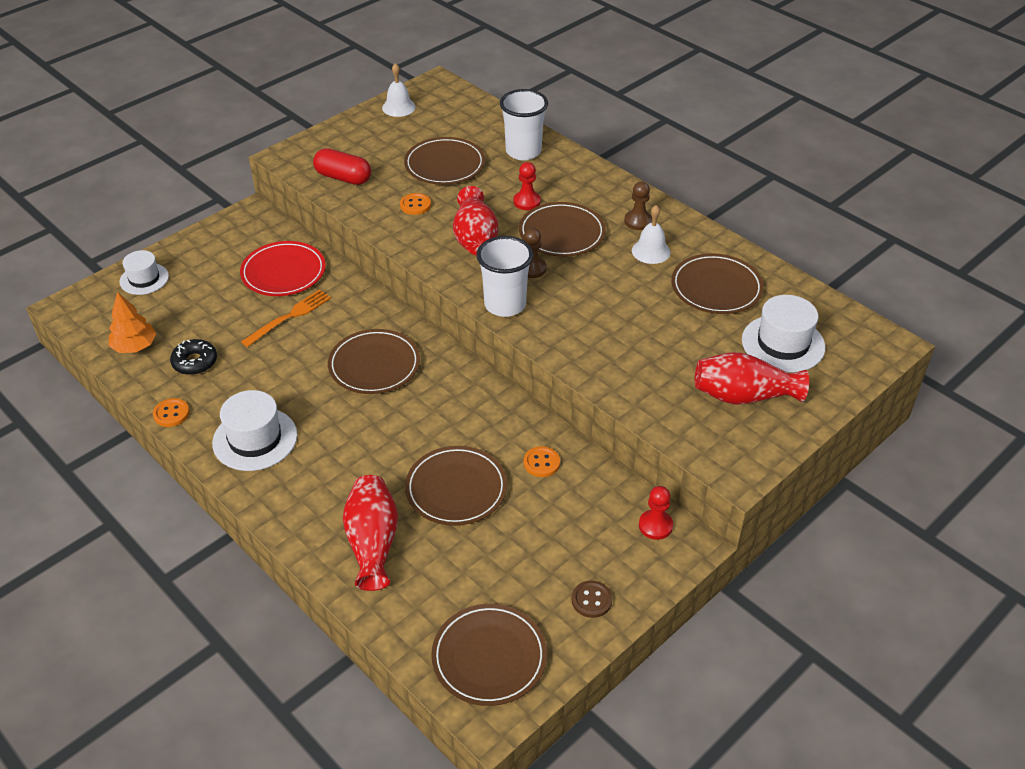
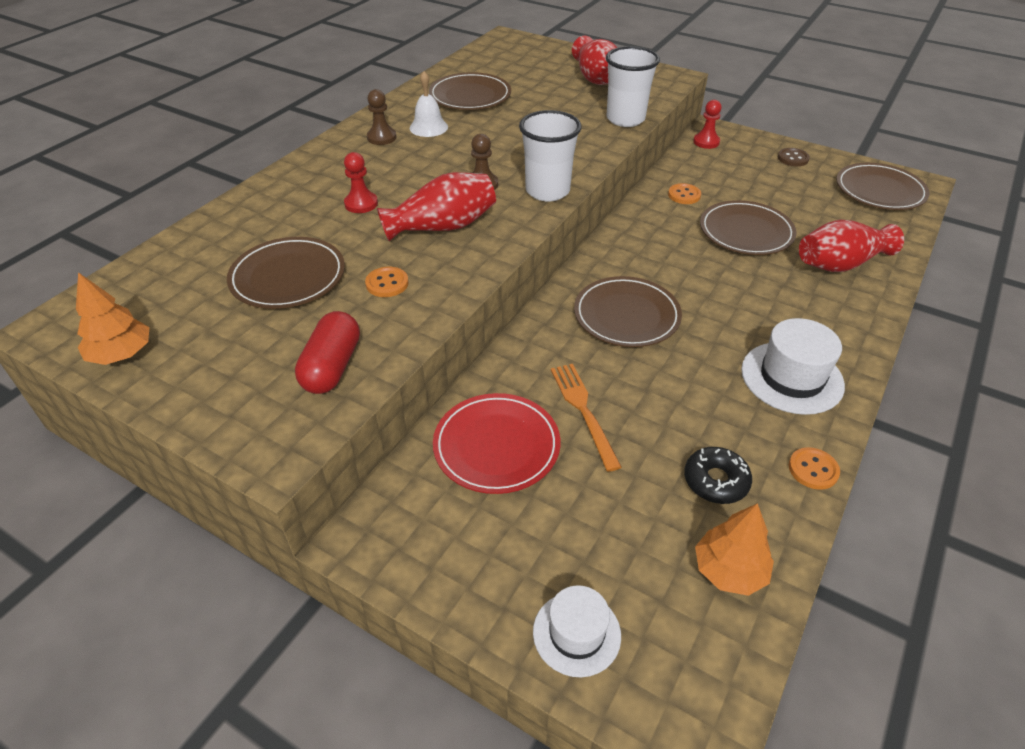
camera: 105 degrees left, 0 degrees up
orange fork [241,289,331,347] -> orange fork turned 45 degrees clockwise [551,364,622,472]
white bell [382,63,416,117] -> orange tree [76,272,149,365]
white cup [500,89,548,160] -> white cup moved to [606,46,660,127]
brown plate [519,202,606,257] -> none
white hat [742,295,825,373] -> none

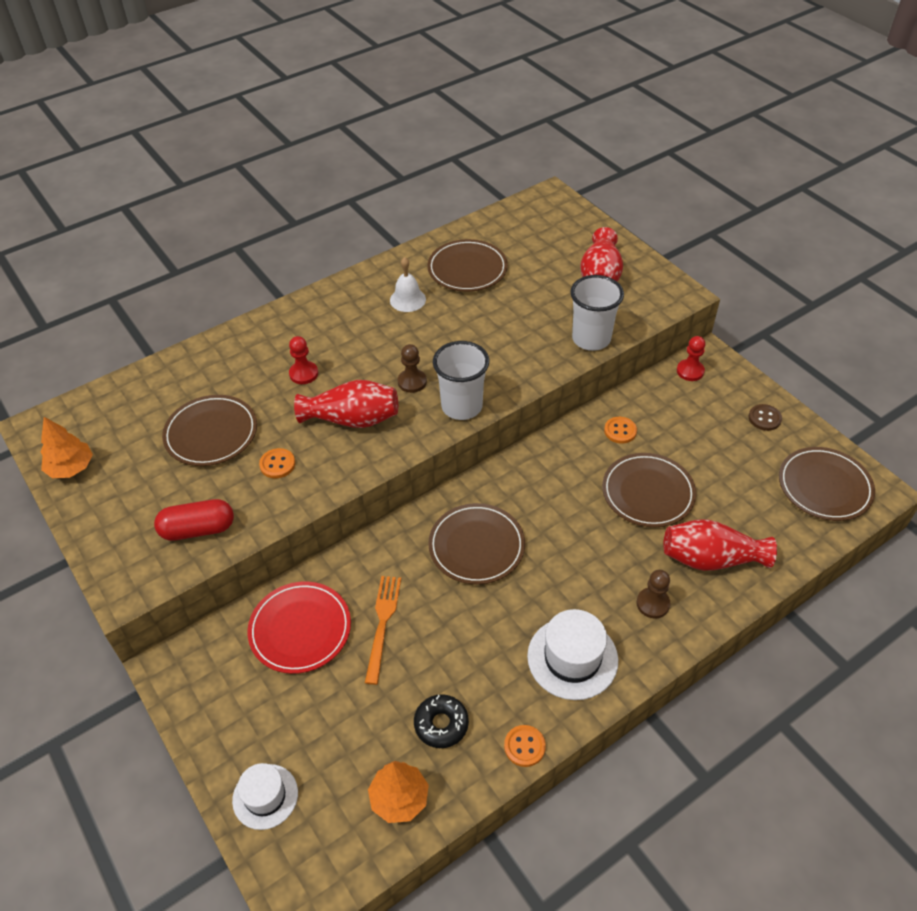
camera: 25 degrees right, 5 degrees up
red capsule [295,311,360,394] -> red capsule turned 45 degrees clockwise [154,499,234,541]
brown pawn [367,89,396,145] -> brown pawn moved to [637,570,670,618]

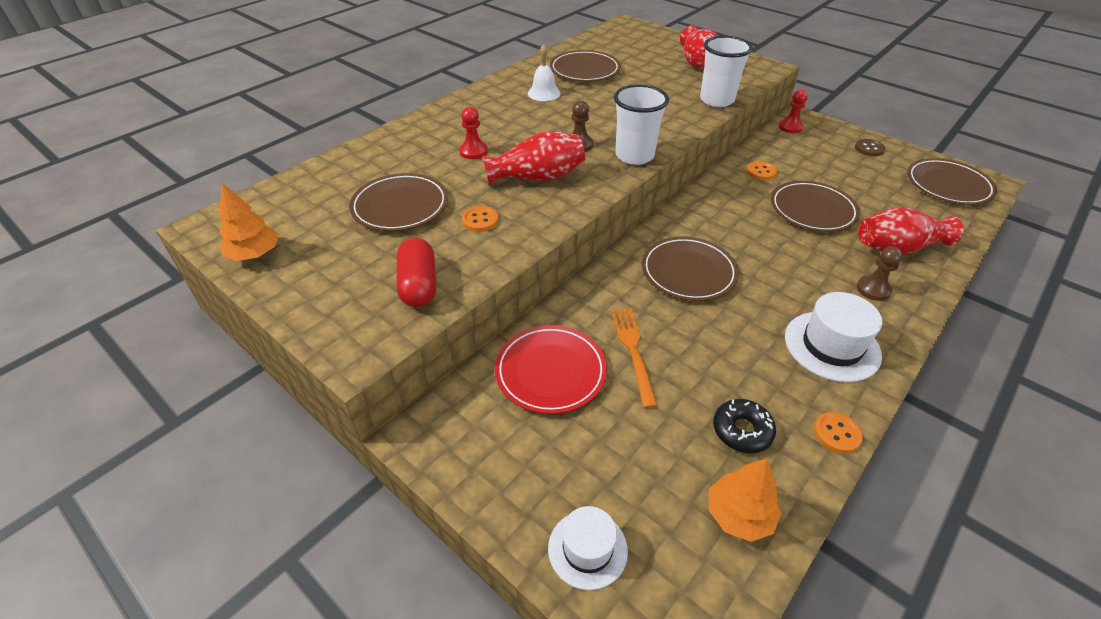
camera: 15 degrees left, 5 degrees down
red capsule [154,499,234,541] -> red capsule turned 75 degrees counterclockwise [397,238,436,307]

